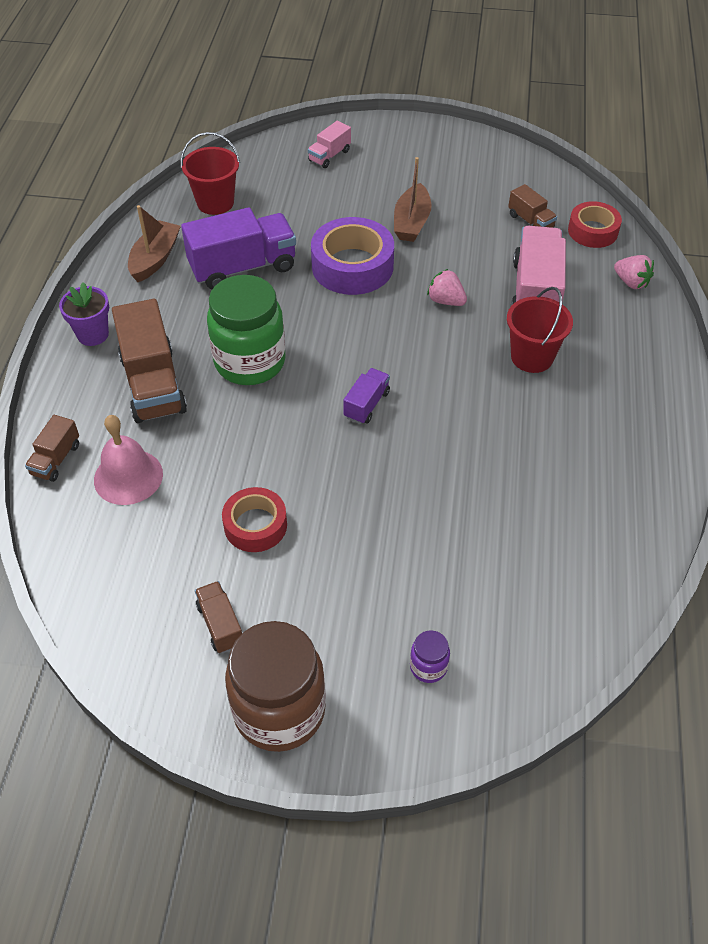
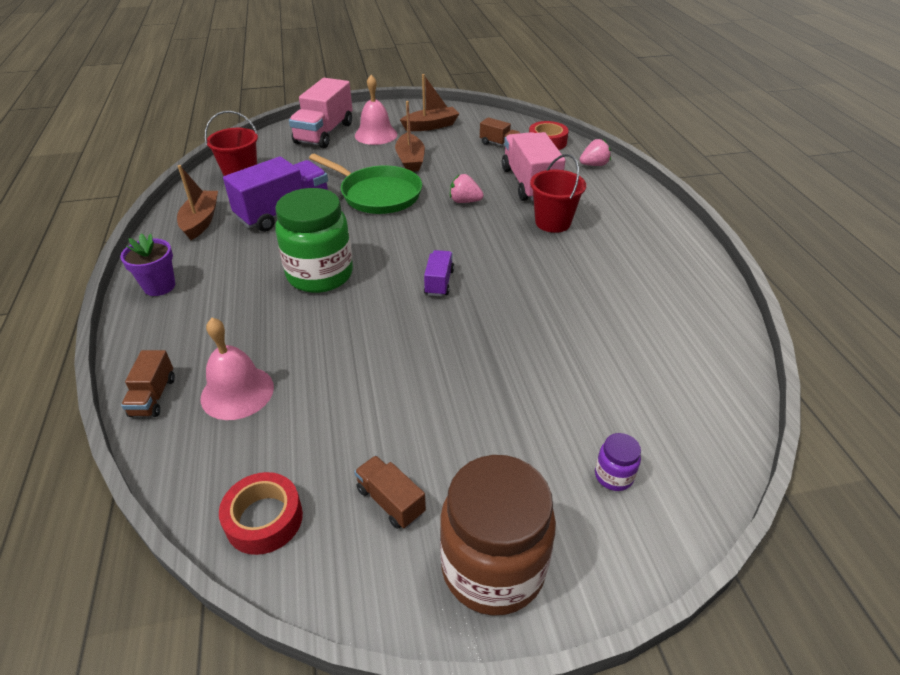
camera: 20 degrees left, 10 degrees down
brown truck [112,299,187,423] -> none
red tape [222,487,287,552] -> red tape moved to [219,472,303,555]
pink truck [308,121,351,168] -> pink truck [289,78,353,148], size x1.99
purple tape [311,217,394,295] -> green pan [309,154,422,214]
pink strawberry [614,255,654,289] -> pink strawberry turned 45 degrees counterclockwise [580,139,611,166]
none -> pink bell [355,75,398,145]
none -> brown boat [400,74,459,131]

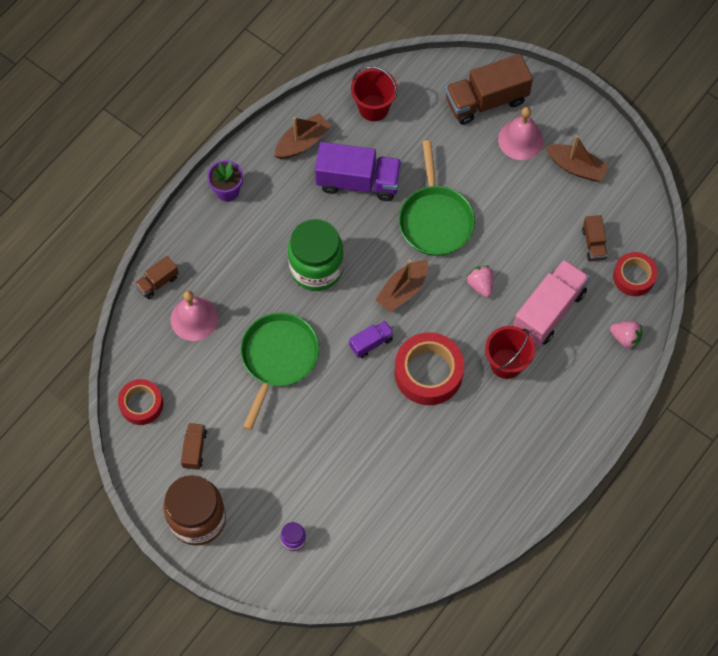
camera: 50 degrees right, 25 degrees up
pink truck [289,78,353,148] -> brown truck [445,54,533,125]
brown boat [395,101,425,172] -> brown boat moved to [375,260,428,313]
none -> green pan [240,313,319,430]
none -> red tape [395,332,464,405]

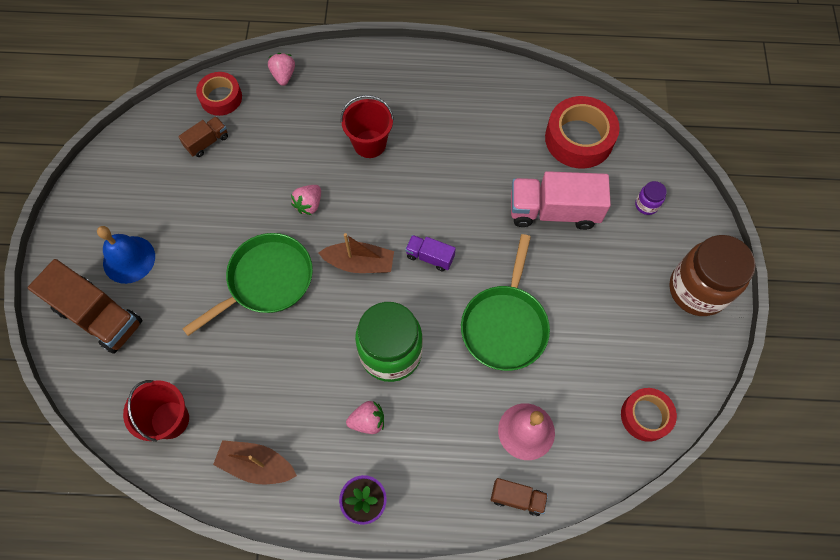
camera: 125 degrees left, 0 degrees up
brown truck [181,423,207,470] -> none
green pan [240,313,319,430] -> green pan turned 60 degrees counterclockwise [461,234,550,371]
purple truck [315,142,402,201] -> none
red tape [395,332,464,405] -> red tape moved to [545,96,620,169]
pink bell [498,107,544,160] -> blue bell [97,226,155,284]
pink truck [513,259,590,346] -> pink truck moved to [511,171,611,230]
brown boat [545,135,609,182] -> none
none -> pink strawberry [346,401,384,434]

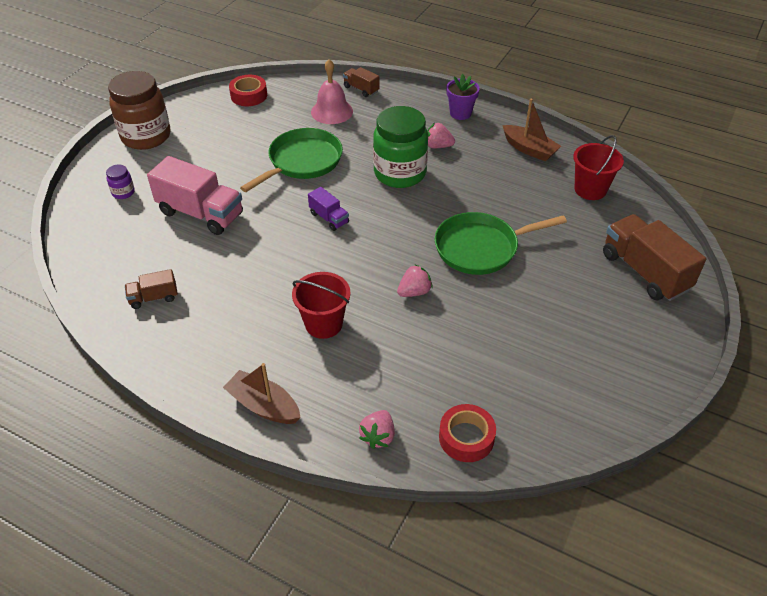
camera: 155 degrees left, 20 degrees down
blue bell [97,226,155,284] -> none
brown truck [178,116,228,157] -> brown truck moved to [125,269,178,309]
brown boat [318,233,394,273] -> brown boat moved to [223,363,301,424]
red tape [545,96,620,169] -> none

